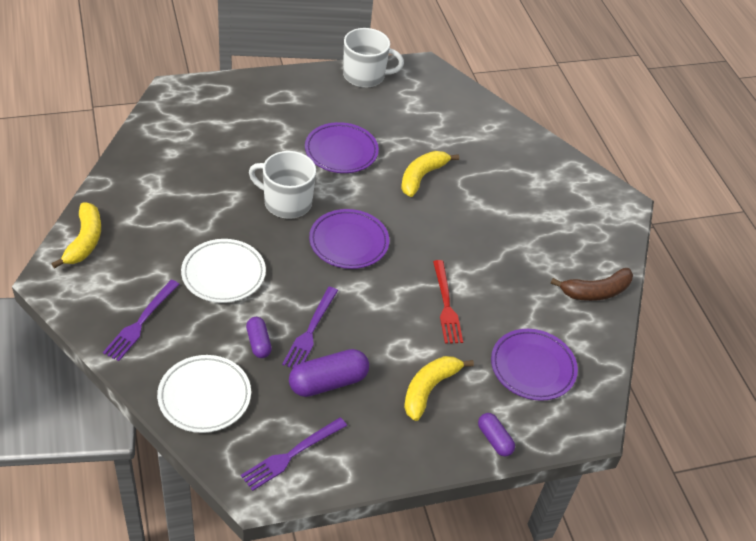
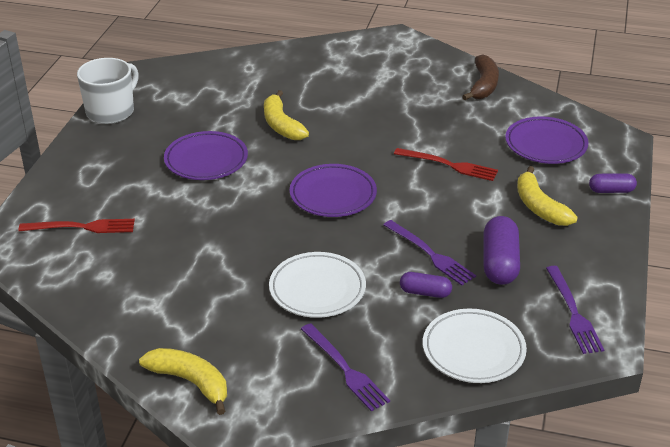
camera: 55 degrees left, 10 degrees down
white mug [249,151,316,219] -> none
none -> red fork [18,219,135,233]

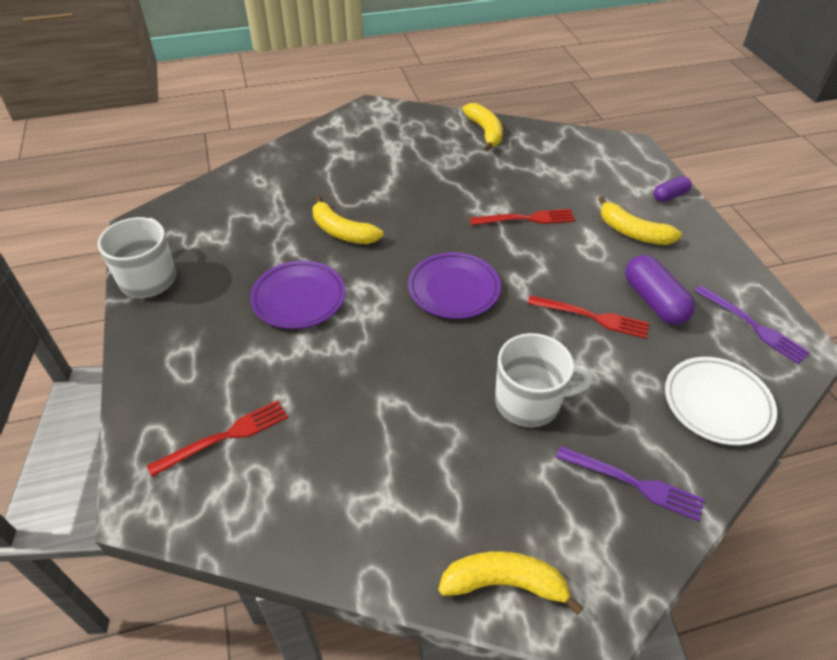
camera: 30 degrees left, 10 degrees up
white plate [269,252,366,318] -> white mug [495,333,593,427]
purple fork [384,220,476,286] -> red fork [527,295,649,339]
purple capsule [400,272,452,298] -> none
brown banana [462,54,499,100] -> yellow banana [462,103,503,151]
purple plate [505,116,588,164] -> none

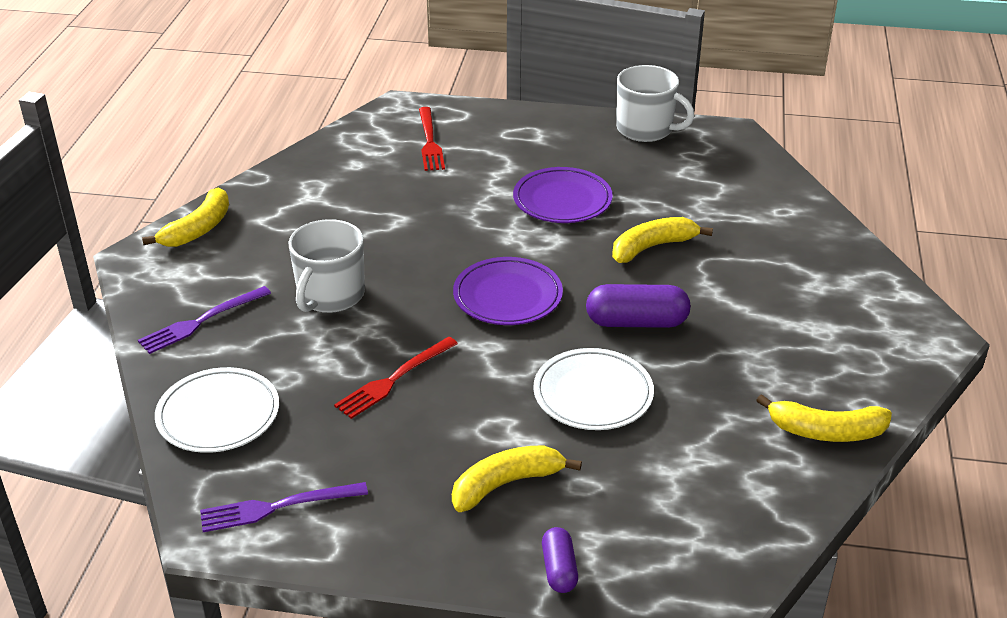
camera: 115 degrees right, 10 degrees down
red fork [470,209,575,225] -> white plate [533,348,654,430]
purple capsule [625,255,695,325] -> purple capsule moved to [586,284,691,328]

